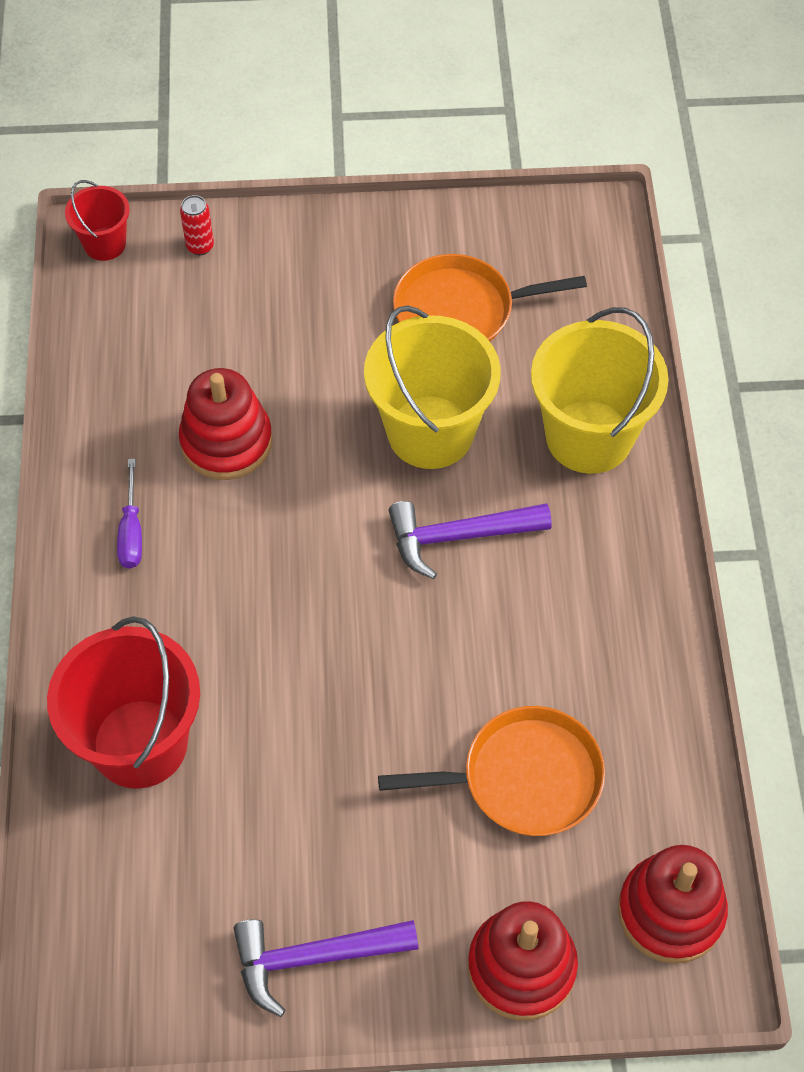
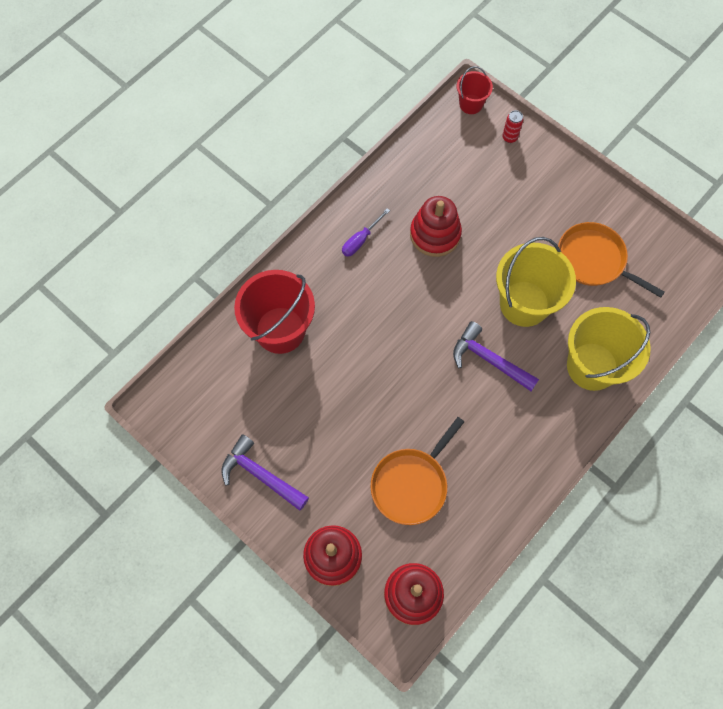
camera: 45 degrees right, 10 degrees up
orange pan [378,706,605,836] -> orange pan turned 90 degrees clockwise [371,417,464,525]

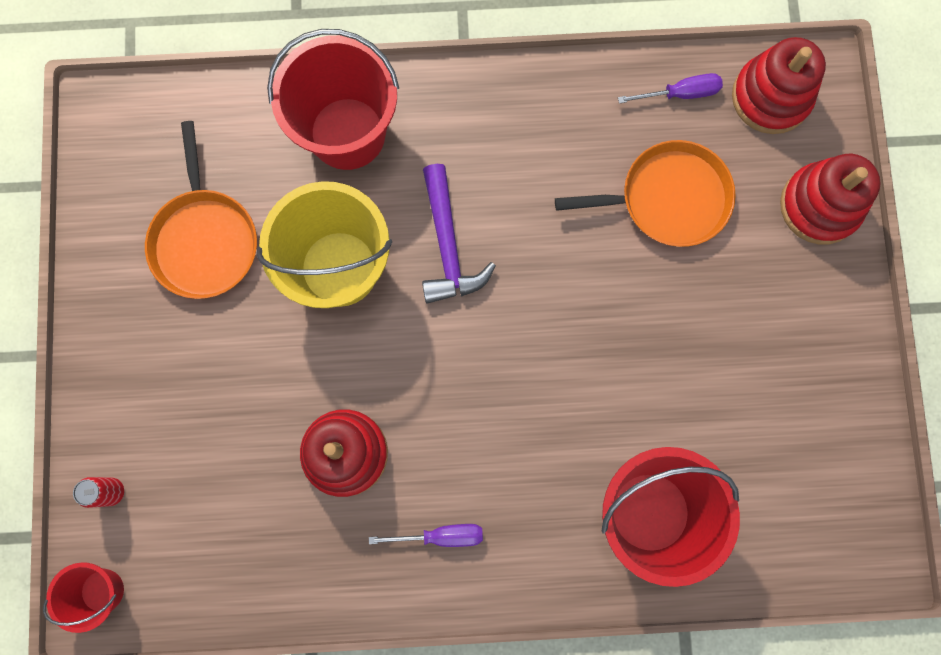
camera: 135 degrees left, 10 degrees up
purple hammer [221,434,309,511] -> none
yellow bucket [567,307,651,391] -> red bucket [267,29,399,170]
none -> purple screwdriver [618,73,723,104]

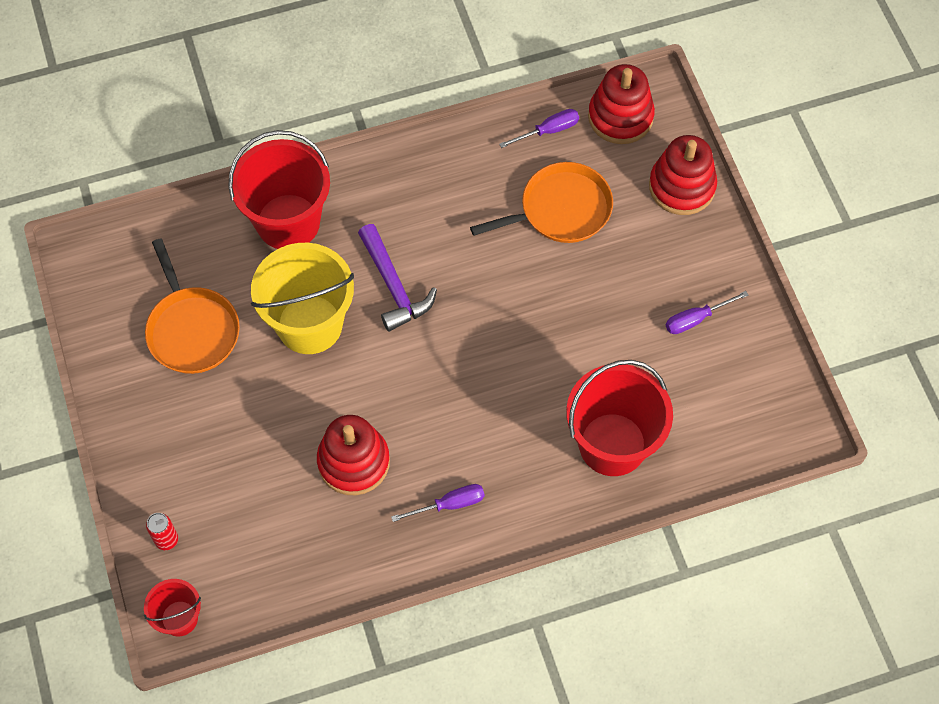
camera: 15 degrees left, 15 degrees down
none -> purple screwdriver [666,291,749,334]

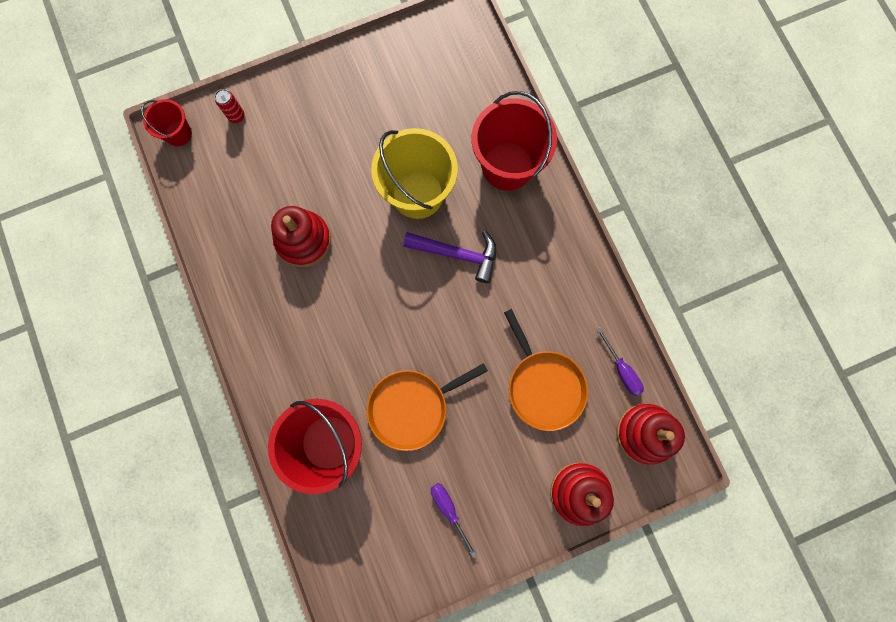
camera: 85 degrees right, 15 degrees up
orange pan [145,238,240,374] -> orange pan moved to [367,363,488,451]
purple hammer [358,224,437,332] -> purple hammer turned 135 degrees counterclockwise [403,231,496,283]
purple screwdriver [391,484,485,522] -> none

